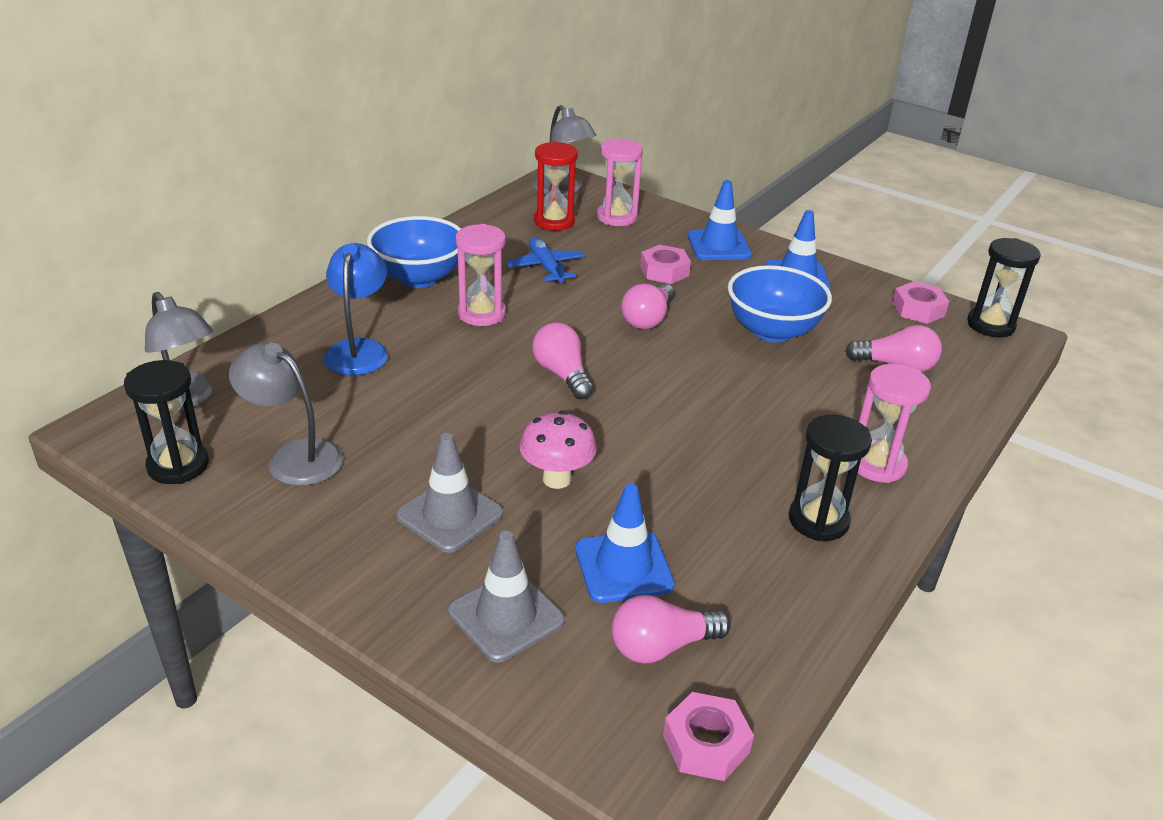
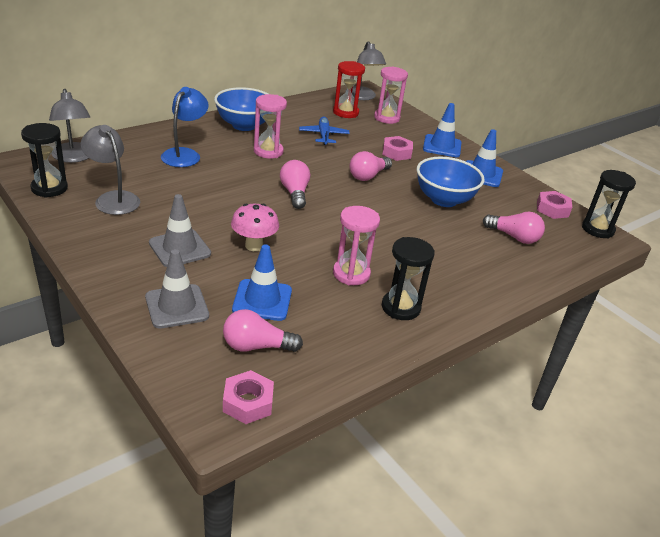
camera: 15 degrees right, 0 degrees up
pink hourglass [858,364,931,483] -> pink hourglass moved to [333,206,380,285]

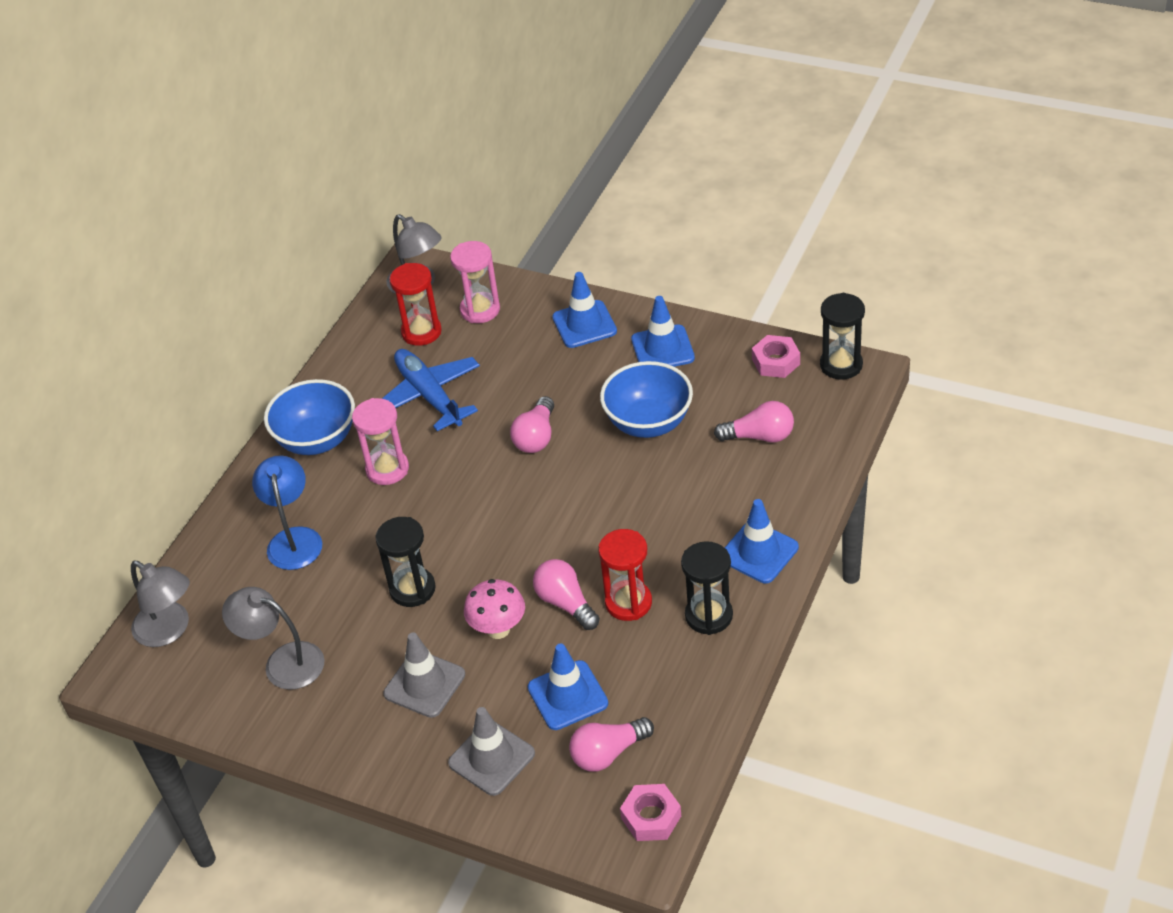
camera: 20 degrees left, 10 degrees up
black hourglass [21,123,68,198] -> black hourglass moved to [375,517,436,607]
pink light bulb [280,160,310,209] -> pink light bulb moved to [533,559,600,630]
blue plane [299,116,350,145] -> blue plane [382,349,480,431], size x1.53
pink hourglass [333,206,380,285] -> red hourglass [598,529,652,621]
pink nut [382,136,413,161] -> none
none -> blue traffic cone [725,499,799,583]

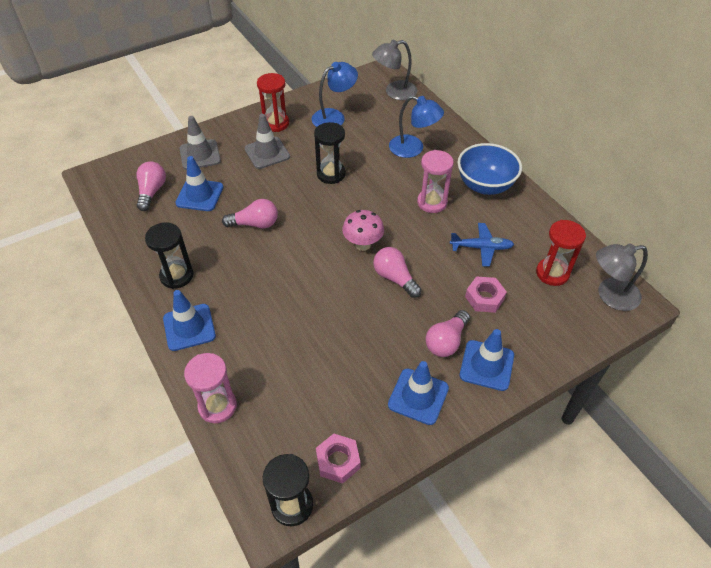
camera: 120 degrees right, 5 degrees up
grey lamp [222,587,325,690] -> blue lamp [311,62,358,127]
blue plane [382,349,480,431] -> blue plane [450,223,514,267], size x0.65
pink hourglass [450,241,500,323] -> pink hourglass moved to [184,353,237,423]
pink mushroom [464,579,525,639] -> pink mushroom moved to [342,210,384,251]
red hourglass [598,529,652,621] -> red hourglass moved to [257,73,289,132]
blue bowl [600,361,693,438] -> none
pink nut [620,784,681,841] -> pink nut moved to [465,276,507,313]
pink light bulb [714,401,794,442] -> pink light bulb moved to [426,310,470,357]

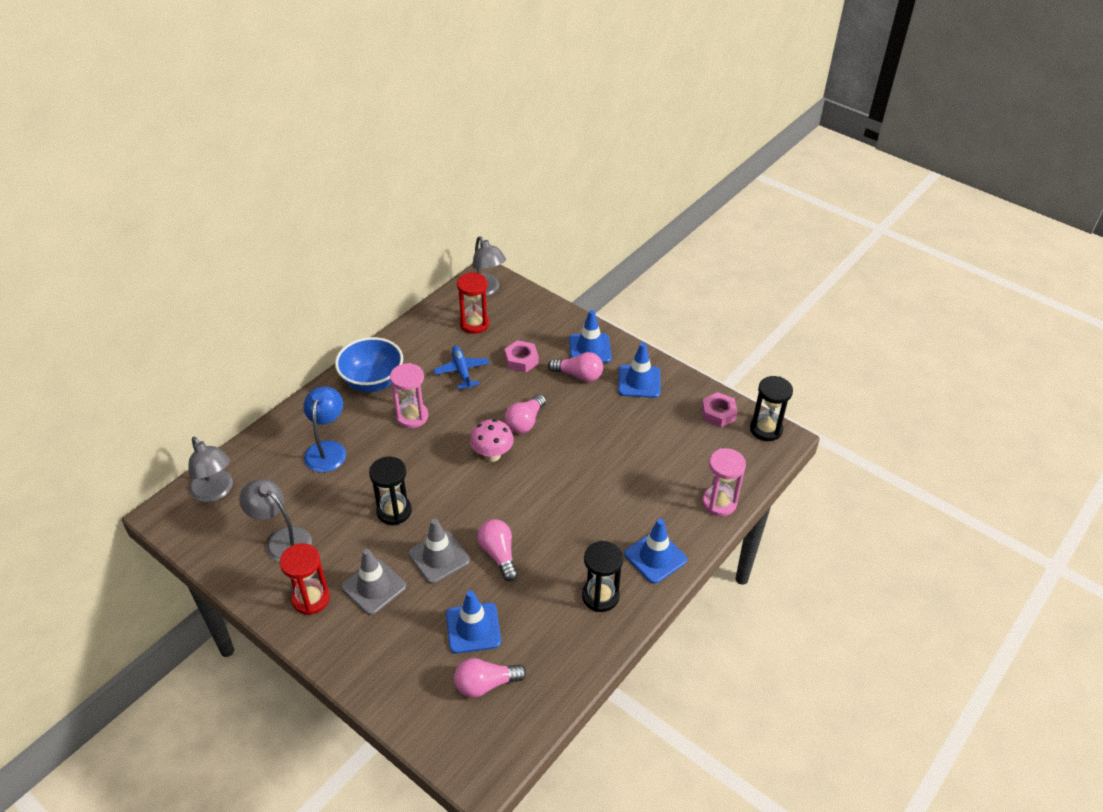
camera: 110 degrees left, 5 degrees down
grey traffic cone [179,116,221,170] -> grey traffic cone moved to [408,519,470,584]
blue lamp [311,62,358,127] -> grey lamp [239,479,312,562]

